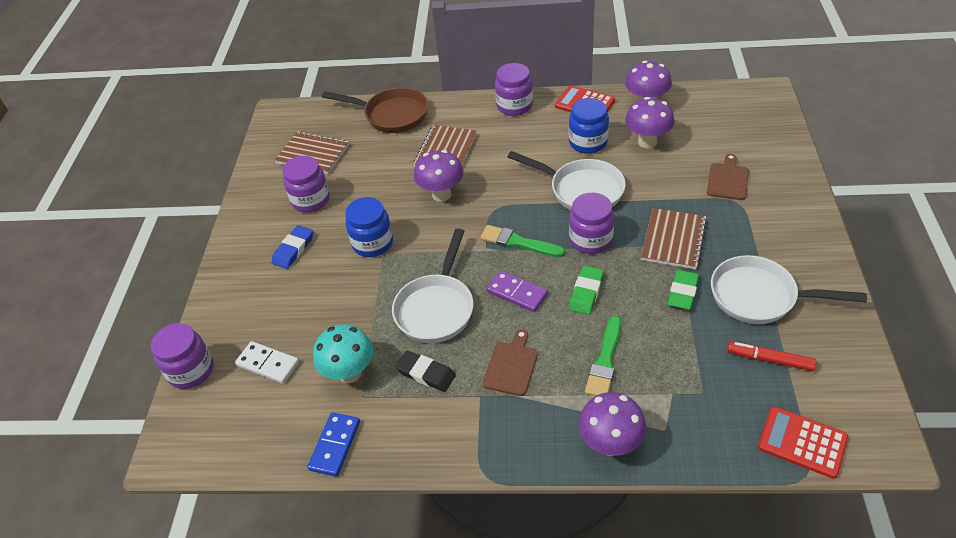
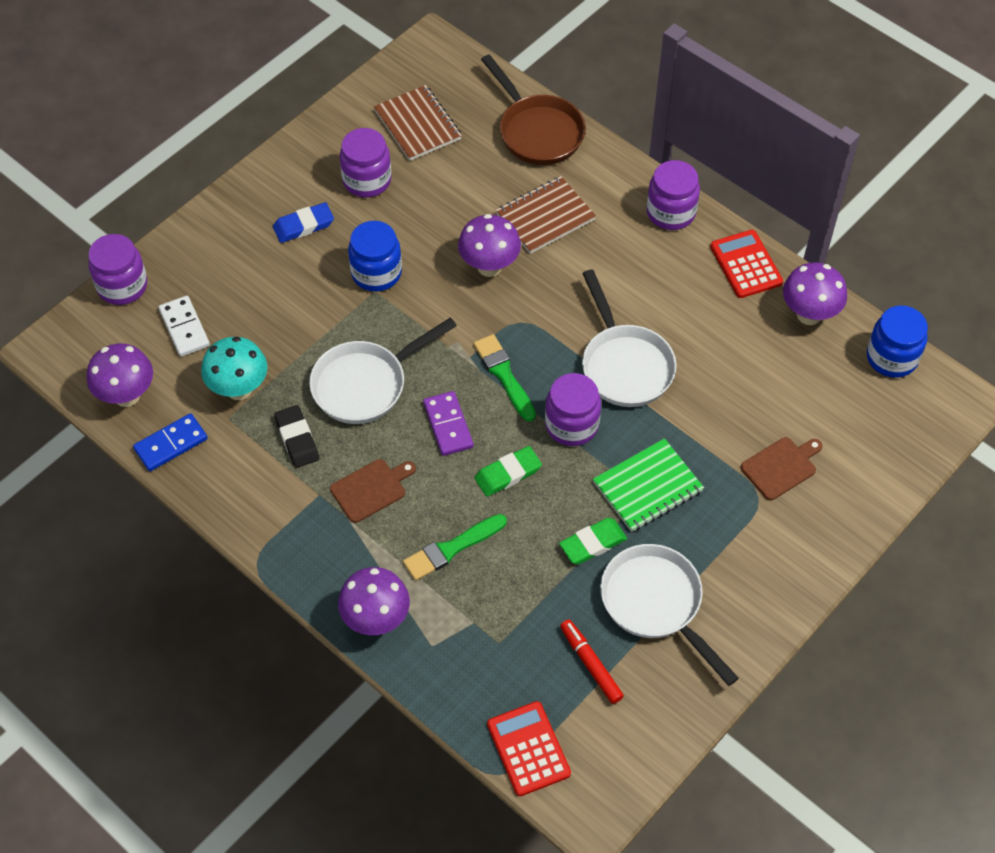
camera: 35 degrees right, 10 degrees up
blue jar [569,98,609,154] -> blue jar moved to [867,305,928,378]
purple mushroom [625,97,674,148] -> purple mushroom moved to [87,343,153,407]
brown notebook [641,208,707,269] -> green notebook [593,438,704,532]

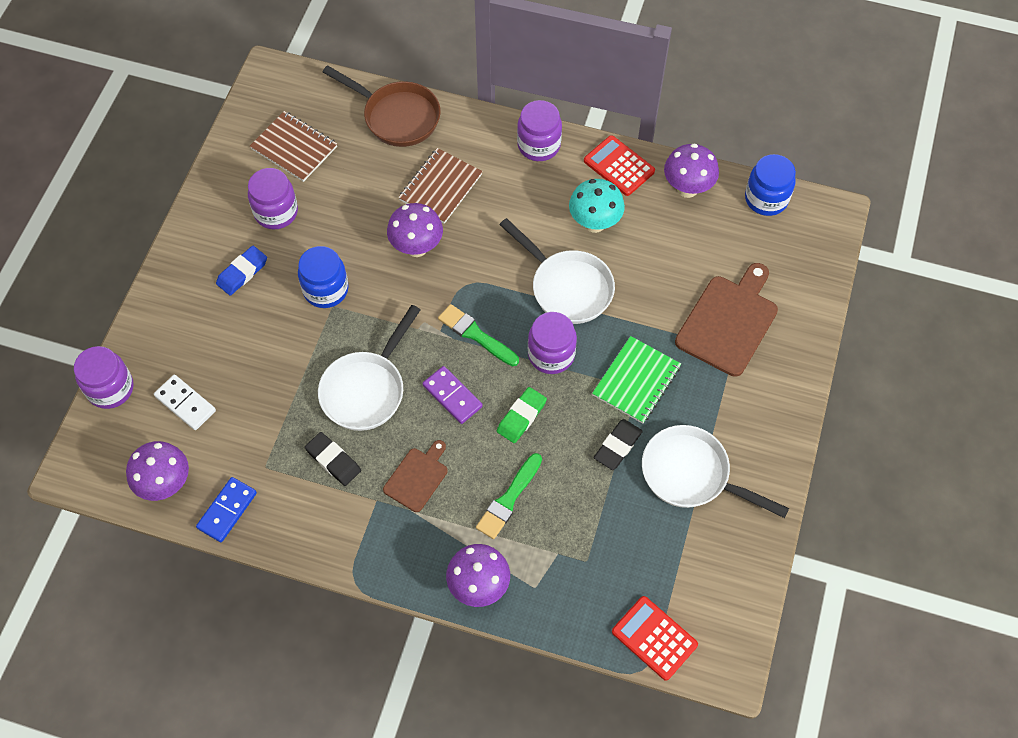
camera: 25 degrees left, 5 degrees up
turquoise mushroom [201,337,267,400] -> turquoise mushroom moved to [569,179,625,233]
green eraser [559,518,627,564] -> black eraser [594,419,643,470]
red marker [560,619,624,704] -> none
brown cutting board [741,437,823,500] -> brown cutting board [675,263,778,377], size x1.75

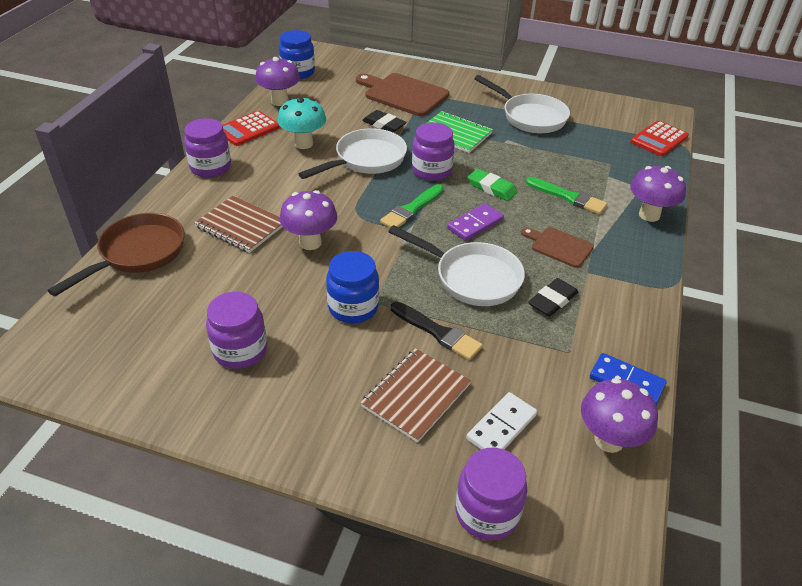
camera: 90 degrees left, 20 degrees down
blue eraser [216,246,267,296] -> none
brown notebook [250,111,337,182] -> brown notebook moved to [360,348,471,443]
black eraser [594,419,643,470] -> black eraser moved to [362,110,407,133]
white pan [642,425,789,518] -> white pan turned 75 degrees counterclockwise [475,75,570,133]
none -> black brush [391,302,483,360]

